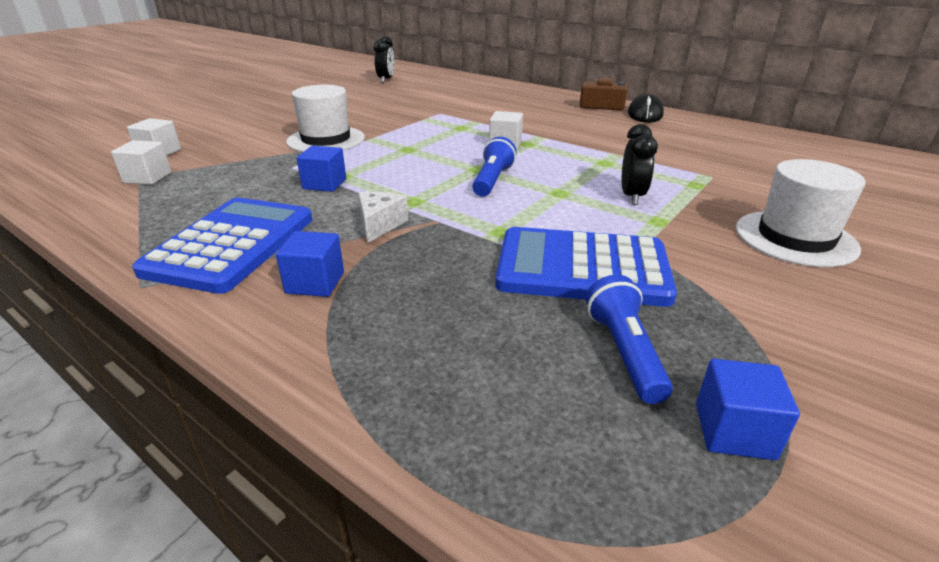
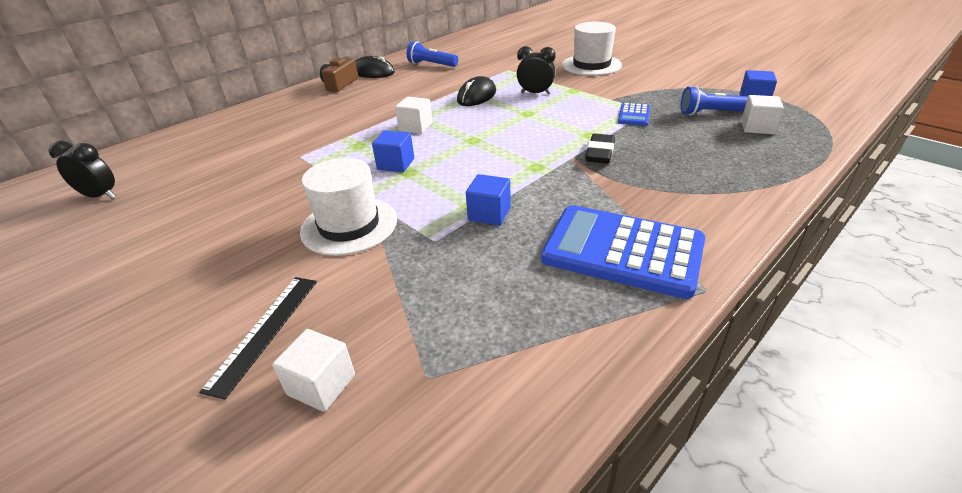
camera: 80 degrees left, 5 degrees up
white cube [111,140,171,185] -> white cube moved to [741,95,784,134]
blue cube [276,231,344,297] -> blue cube moved to [372,130,414,172]
white cheese [358,192,408,243] -> none
blue flashlight [472,137,517,197] -> blue flashlight moved to [407,41,458,67]
blue calculator [495,227,677,307] -> blue calculator [618,103,650,126], size x0.44
none -> black ruler [199,277,317,400]
none -> black mouse [457,76,496,106]
none -> black eraser [585,133,615,164]

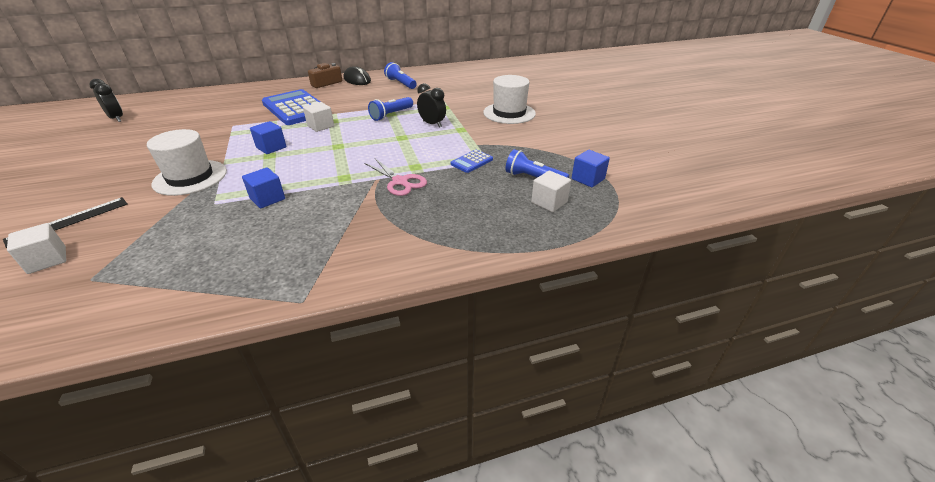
camera: 25 degrees right, 0 degrees up
black mouse [457,76,496,106] -> blue flashlight [368,97,413,121]
blue calculator [541,205,705,299] -> blue calculator moved to [262,89,320,125]
black eraser [585,133,615,164] -> pink scissors [364,158,427,196]

